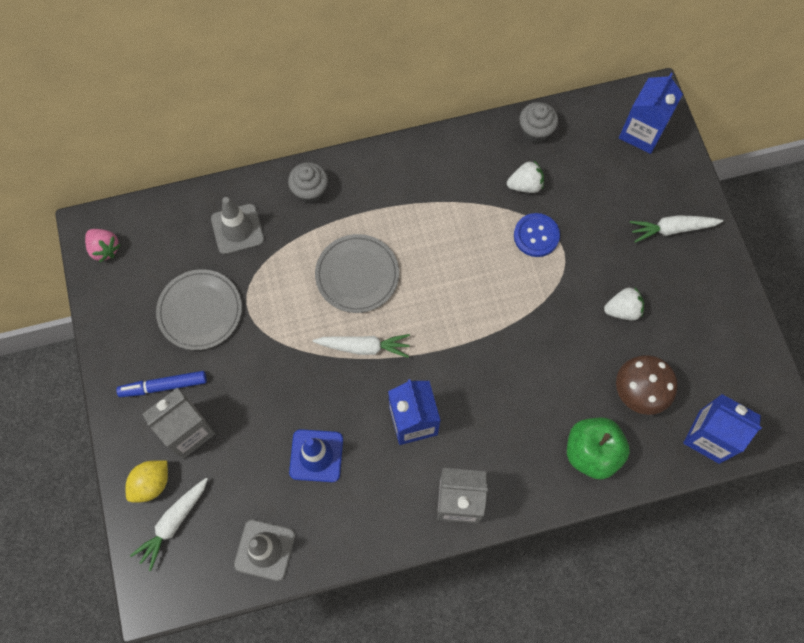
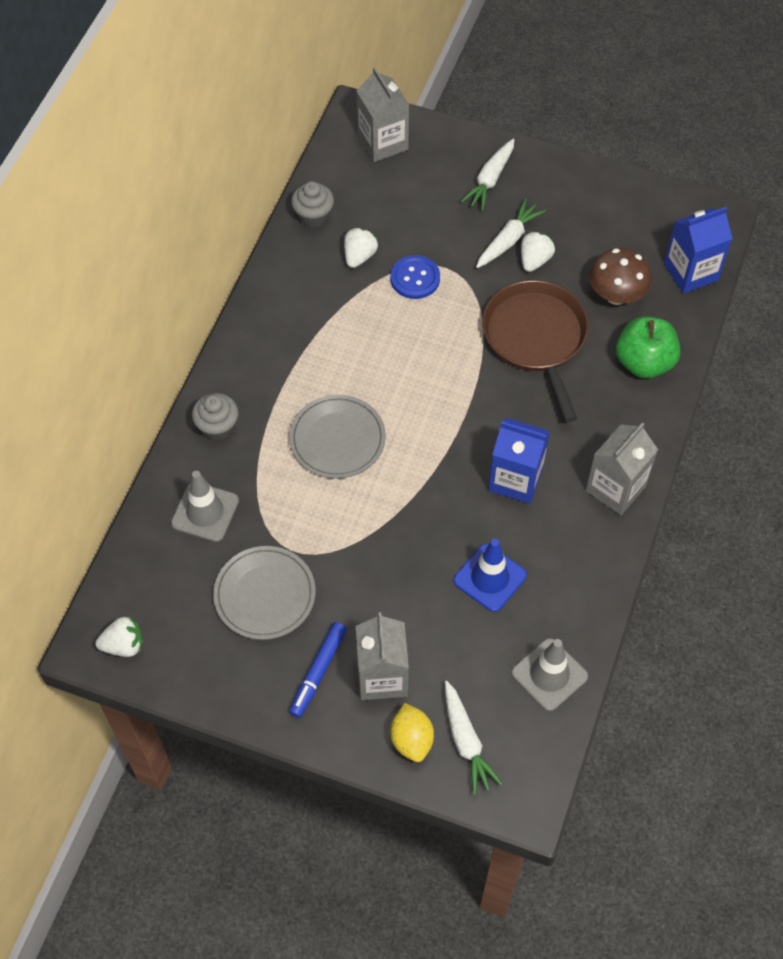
camera: 55 degrees left, 10 degrees down
pink strawberry [85,229,120,263] -> white strawberry [95,616,143,657]
white carrot [313,334,410,358] -> white carrot moved to [476,199,546,268]
blue carton [619,73,683,154] -> grey carton [357,67,409,162]
none -> brown pan [482,280,589,422]

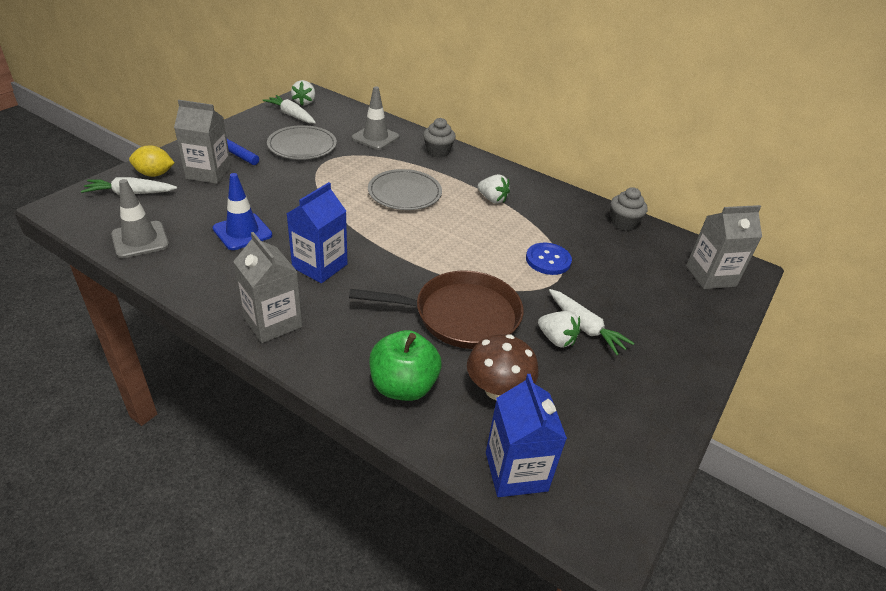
camera: 100 degrees right, 20 degrees down
white strawberry [344,227,378,268] -> white strawberry moved to [477,174,510,204]
white carrot [460,139,514,211] -> white carrot moved to [262,95,316,124]

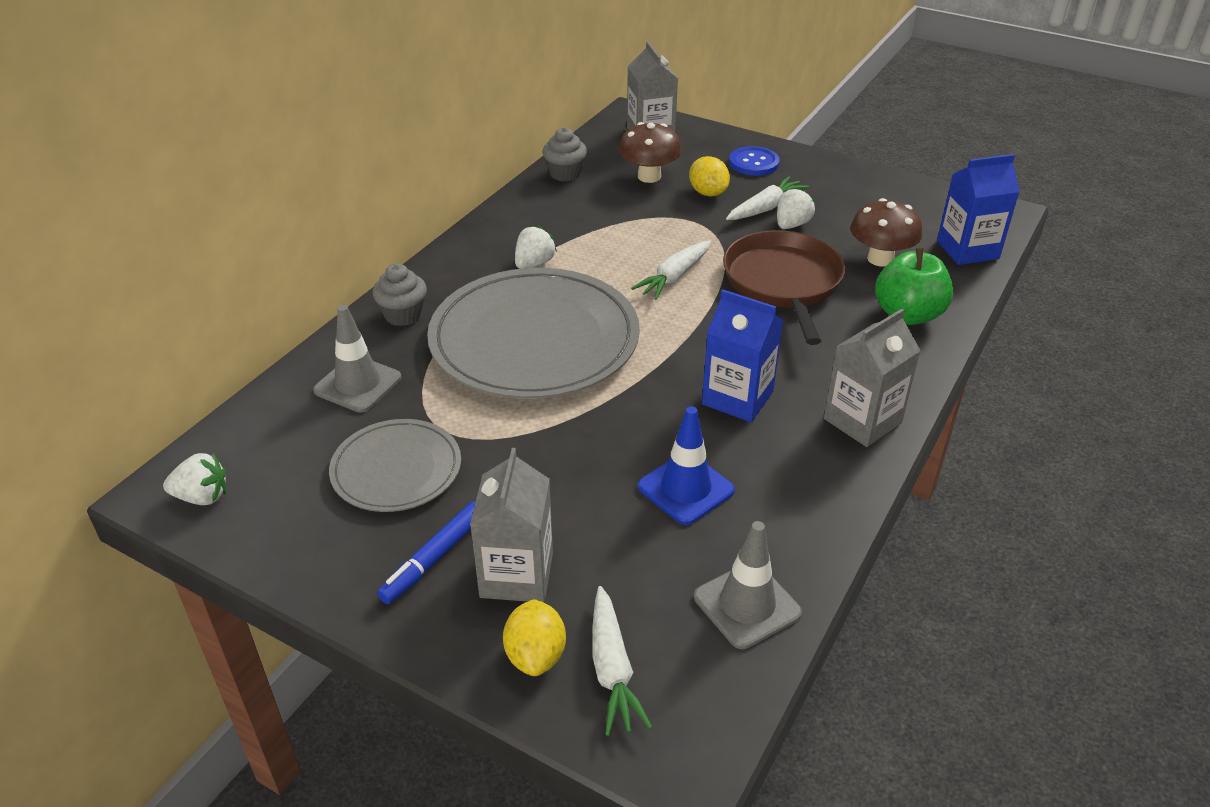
camera: 90 degrees left, 0 degrees up
white carrot [262,95,316,124] -> white carrot moved to [631,240,711,300]
grey plate [368,169,442,210] -> grey plate [427,268,640,399], size x1.85
blue button [526,243,572,275] -> blue button moved to [729,146,780,176]
none -> brown mushroom [619,122,682,183]
none -> yellow lemon [689,156,730,196]

